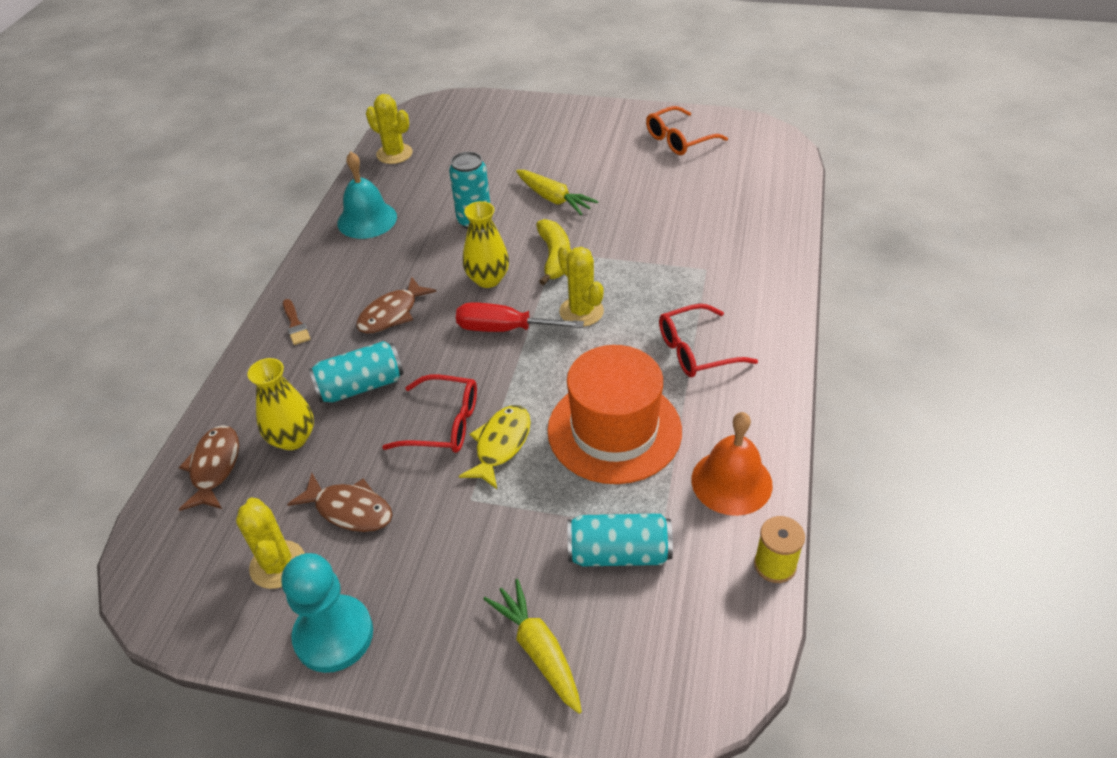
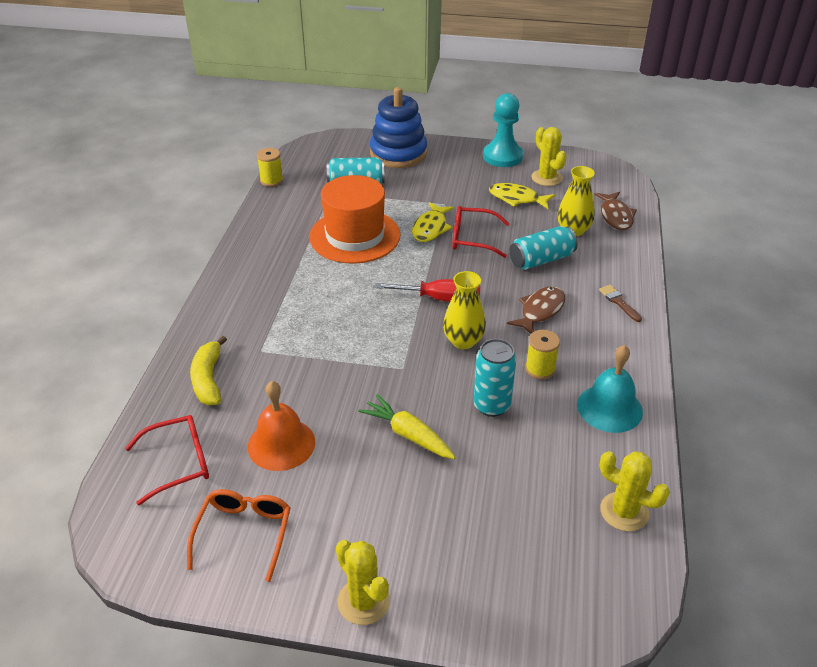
camera: 175 degrees right, 5 degrees down
brown fish [287,473,392,532] -> yellow fish [489,183,555,209]
yellow carrot [483,579,582,714] -> blue stacking toy [370,87,427,168]
yellow banana [536,219,570,285] -> yellow banana moved to [190,336,227,405]
yellow cactus [558,244,604,327] -> yellow cactus moved to [336,540,390,625]
orange glasses [646,106,728,155] -> orange glasses turned 45 degrees counterclockwise [187,489,291,582]
red glasses [659,304,758,377] -> red glasses moved to [125,415,209,505]
orange bell [691,412,773,516] -> orange bell moved to [248,381,315,471]
none -> yellow spool [525,330,560,380]

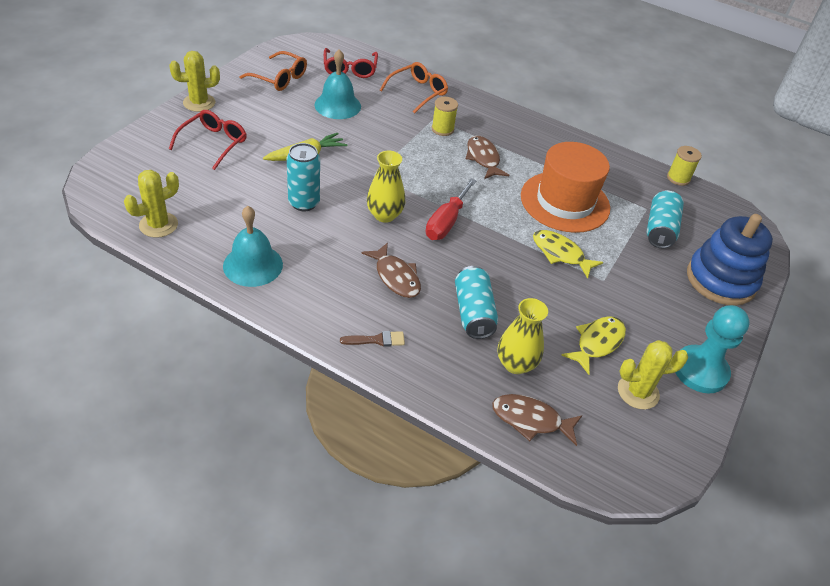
camera: 105 degrees right, 5 degrees up
yellow banana [190,336,227,405] -> orange glasses [380,62,448,114]
orange bell [248,381,315,471] -> turquoise bell [315,49,361,119]
red glasses [452,206,510,258] -> red glasses moved to [169,110,247,170]
yellow spool [525,330,560,380] -> yellow spool moved to [432,97,458,136]
none -> brown fish [466,136,509,179]

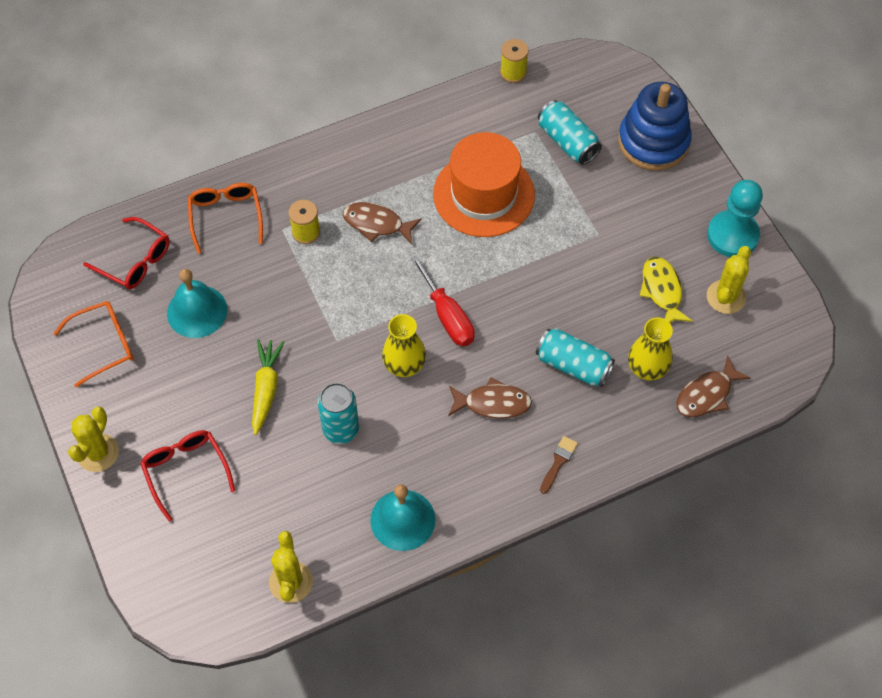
camera: 50 degrees left, 15 degrees up
yellow fish [533,230,603,279] -> none

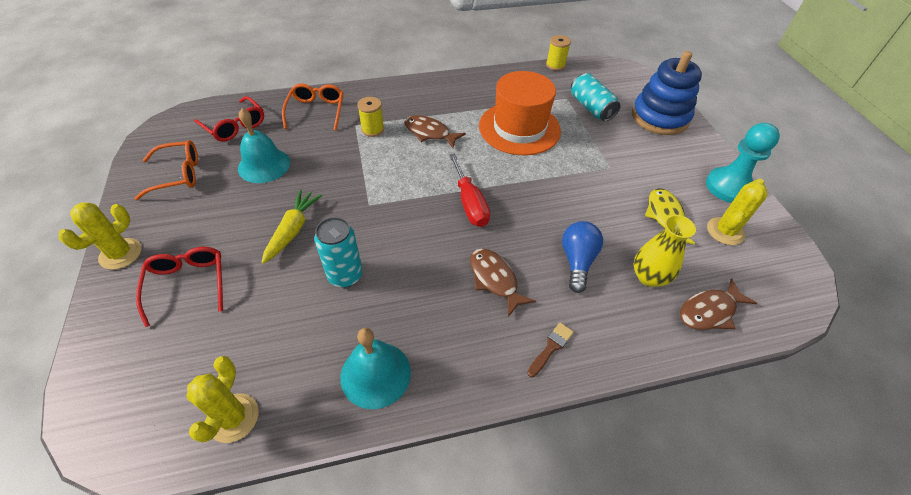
camera: 10 degrees right, 10 degrees down
yellow vase [382,314,426,377] -> none
brown fish [448,377,532,419] -> brown fish turned 135 degrees counterclockwise [470,249,536,317]
turquoise can [536,328,615,387] -> blue light bulb [562,221,603,293]

